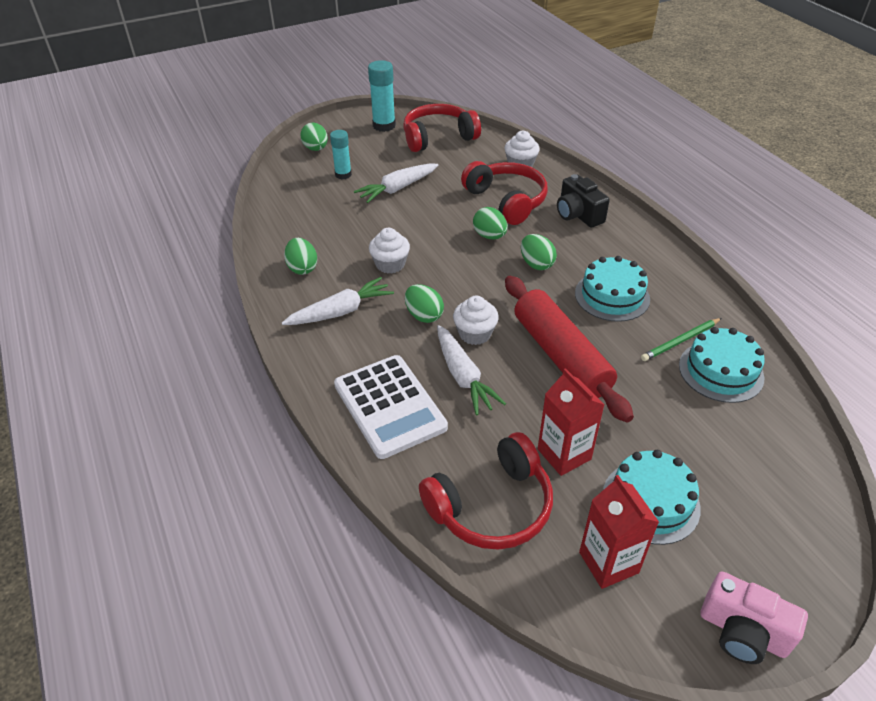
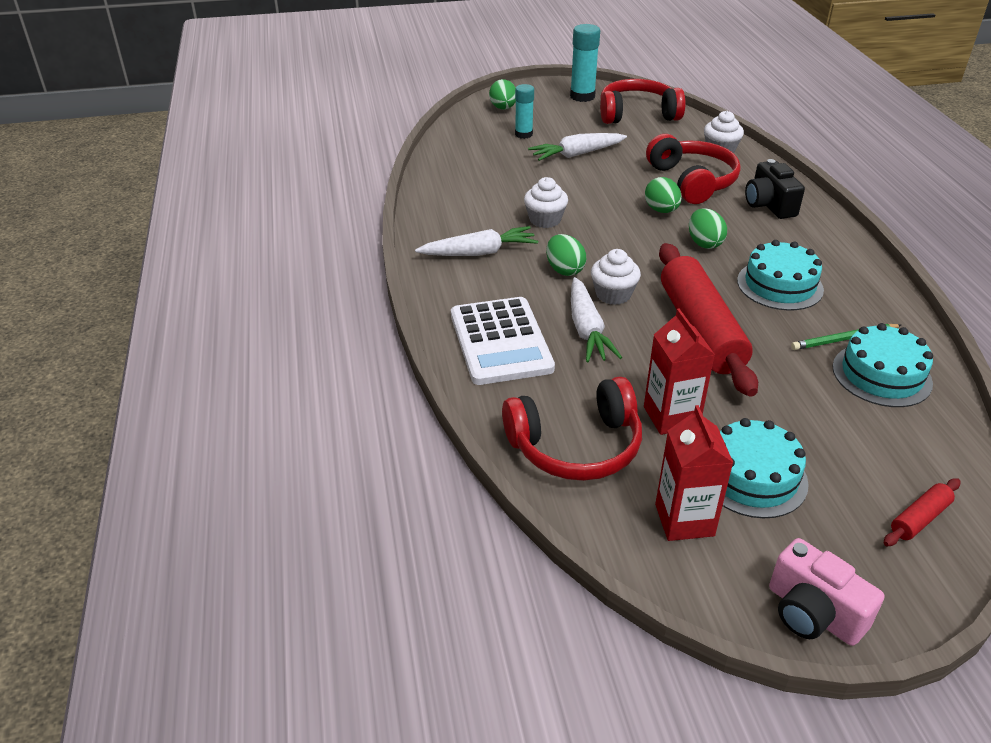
camera: 15 degrees right, 5 degrees down
green egg [284,238,317,275] -> none
none -> red rolling pin [884,478,960,546]

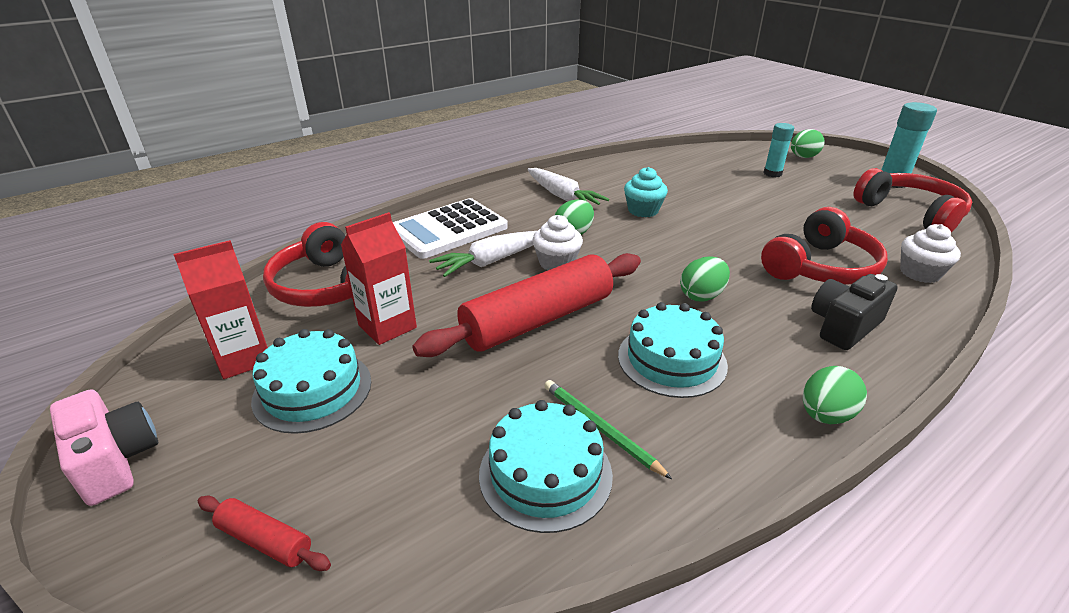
camera: 65 degrees right, 5 degrees down
white cupcake [524,177,568,228] -> turquoise cupcake [624,167,668,217]
white carrot [528,133,627,161] -> none
green egg [645,177,682,213] -> green egg moved to [803,366,867,424]
pink camera [769,538,884,646] -> pink camera turned 120 degrees clockwise [50,389,158,506]

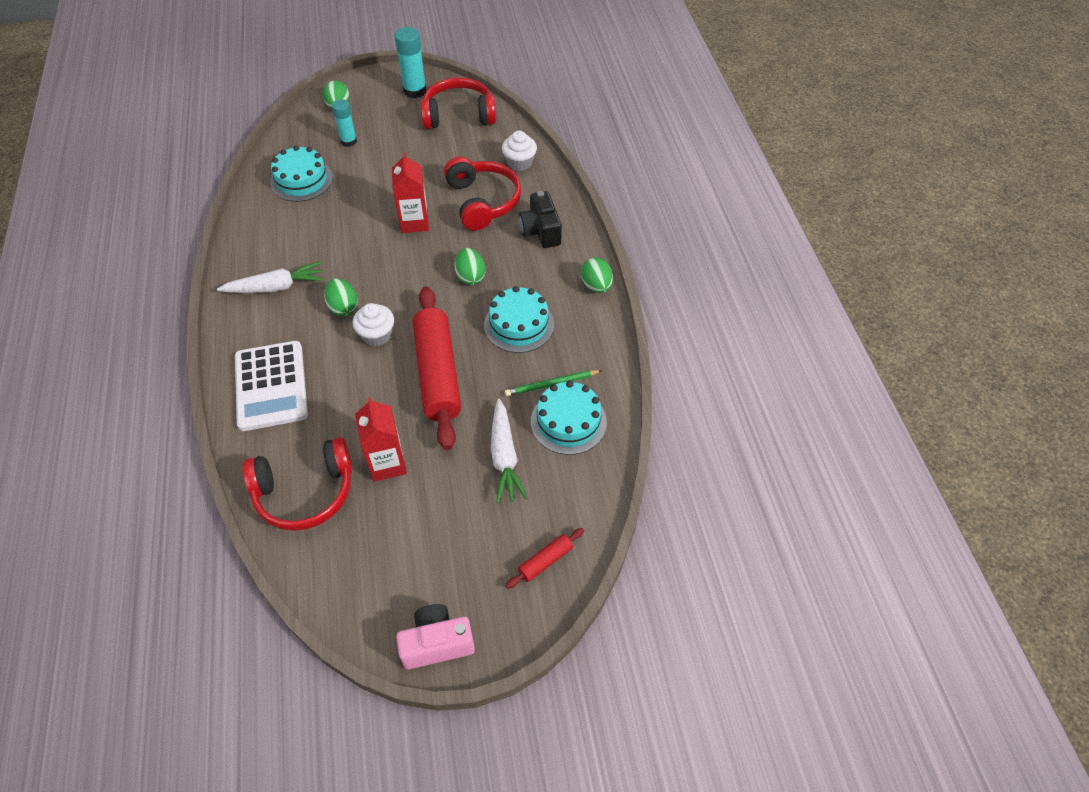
camera: 65 degrees left, 20 degrees up
red carton [173,240,268,379] -> red carton moved to [392,152,429,233]
turquoise cake [251,329,371,434] -> turquoise cake moved to [270,145,333,202]
white carrot [429,231,537,277] -> white carrot moved to [491,399,528,503]
turquoise cupcake [624,167,668,217] -> none

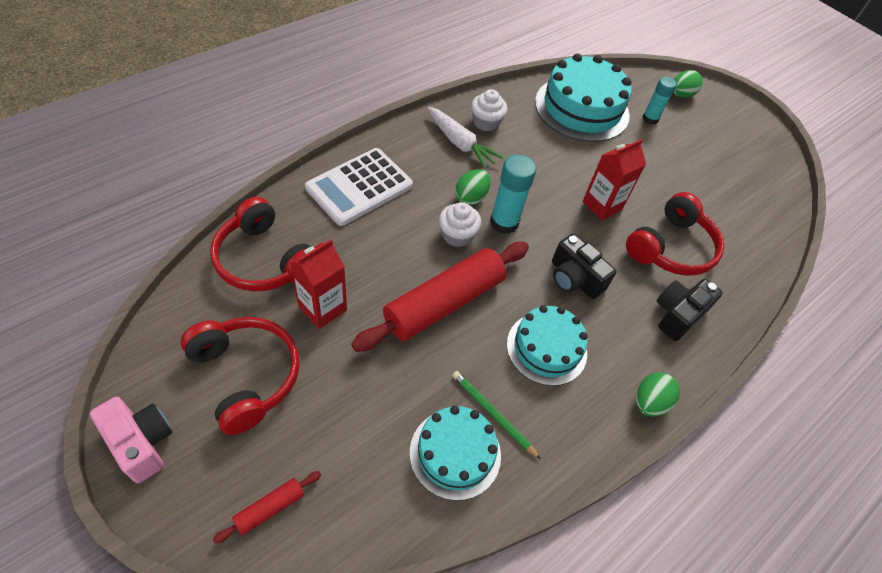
camera: 55 degrees right, 0 degrees up
turquoise cake [270,145,333,202] -> turquoise cake [535,53,632,142], size x1.59
turquoise glue stick [395,27,427,98] -> turquoise glue stick moved to [490,154,536,234]
red headphones [420,78,496,129] -> red headphones moved to [180,317,300,435]
green egg [455,248,485,285] -> black camera [552,233,616,299]
white carrot [491,399,528,503] -> none
white cupcake [502,131,537,171] -> white cupcake moved to [471,89,508,131]
red rolling pin [505,528,584,589] -> red rolling pin turned 60 degrees counterclockwise [213,471,321,544]

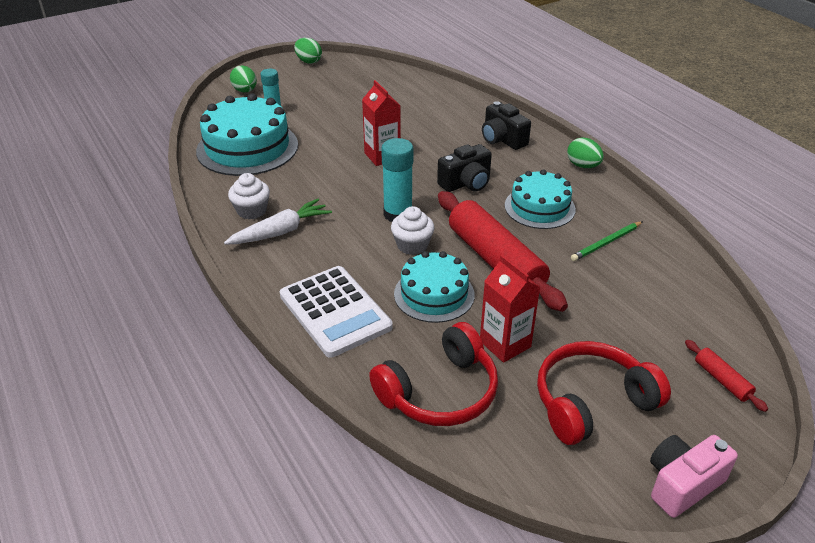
camera: 75 degrees left, 15 degrees down
turquoise cake [410,406,501,501] -> turquoise cake moved to [394,251,475,323]
green egg [455,169,491,205] -> green egg moved to [294,38,322,64]
red headphones [626,192,725,276] -> none

